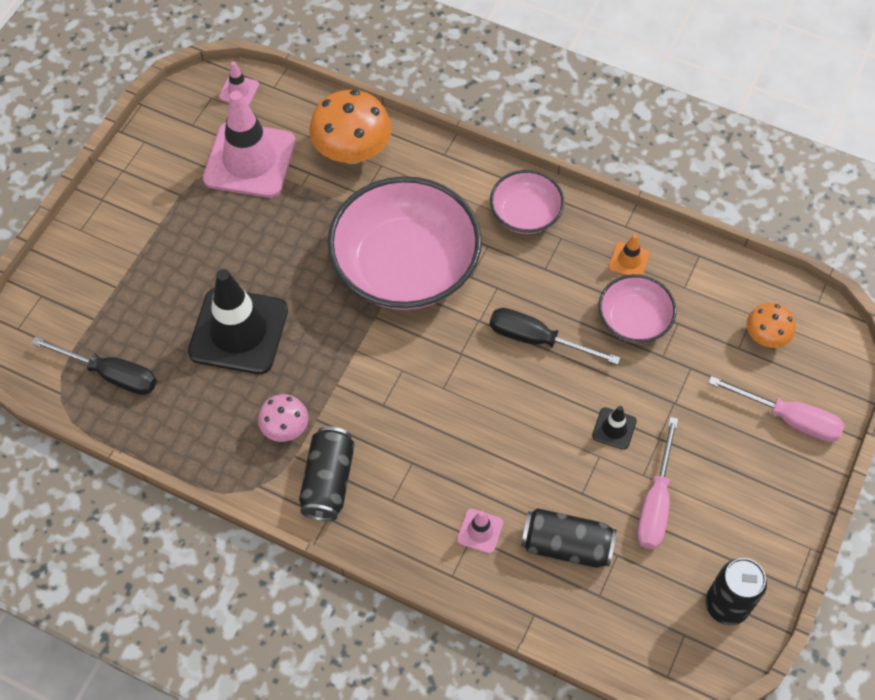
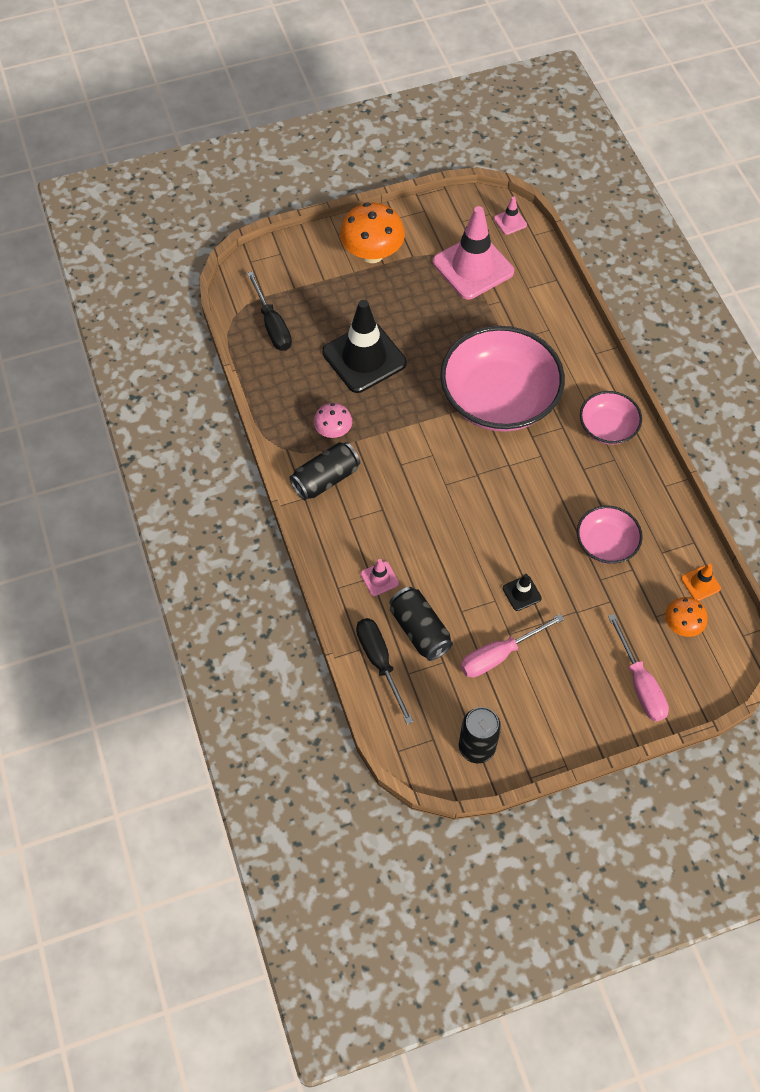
camera: 45 degrees right, 0 degrees up
orange mushroom [309,90,392,164] -> orange mushroom moved to [340,203,405,263]
black screwdriver [490,308,620,365] -> black screwdriver moved to [356,618,414,724]
orange traffic cone [609,234,650,275] -> orange traffic cone moved to [681,564,721,601]

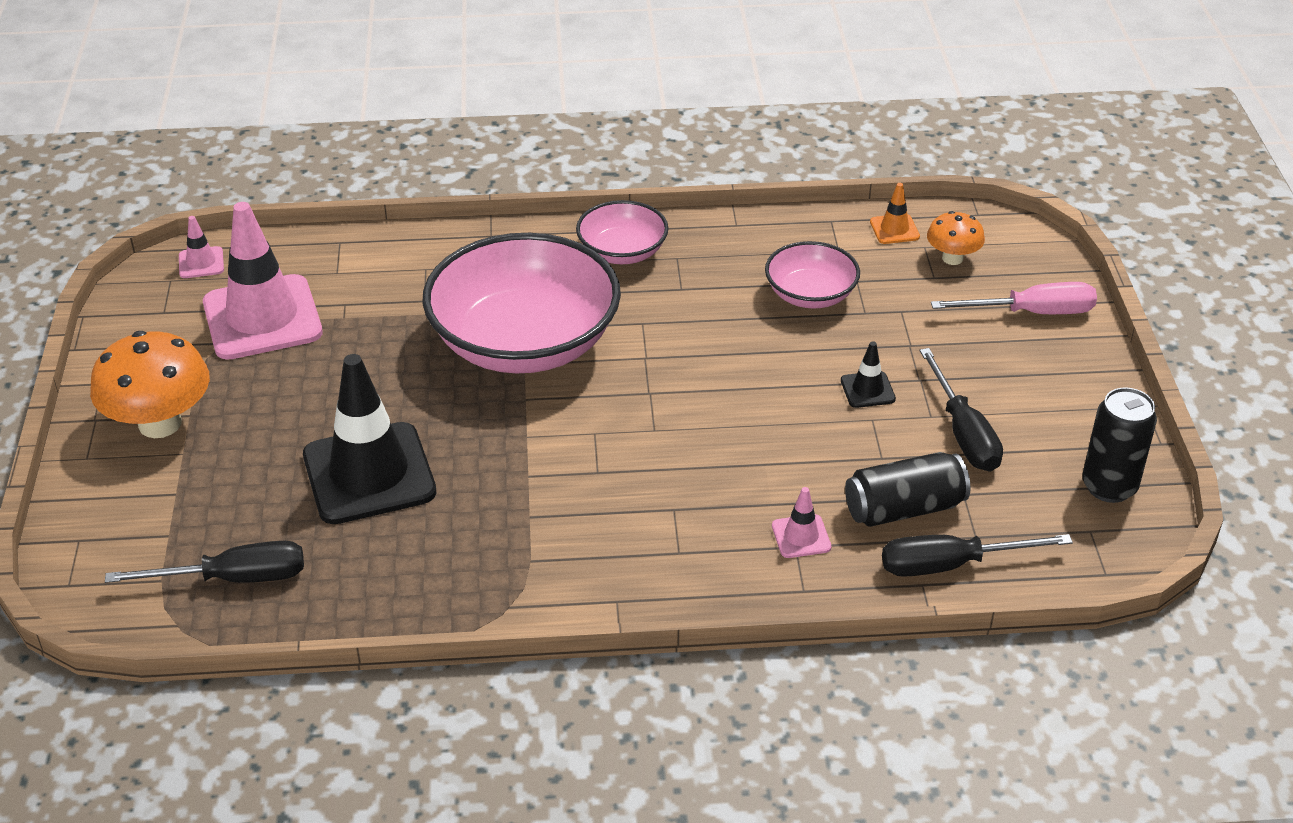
camera: 75 degrees left, 20 degrees down
black can [290,442,360,500] -> none
pink mushroom [314,403,352,438] -> none
pink screwdriver [460,614,564,678] -> black screwdriver [919,348,1003,472]

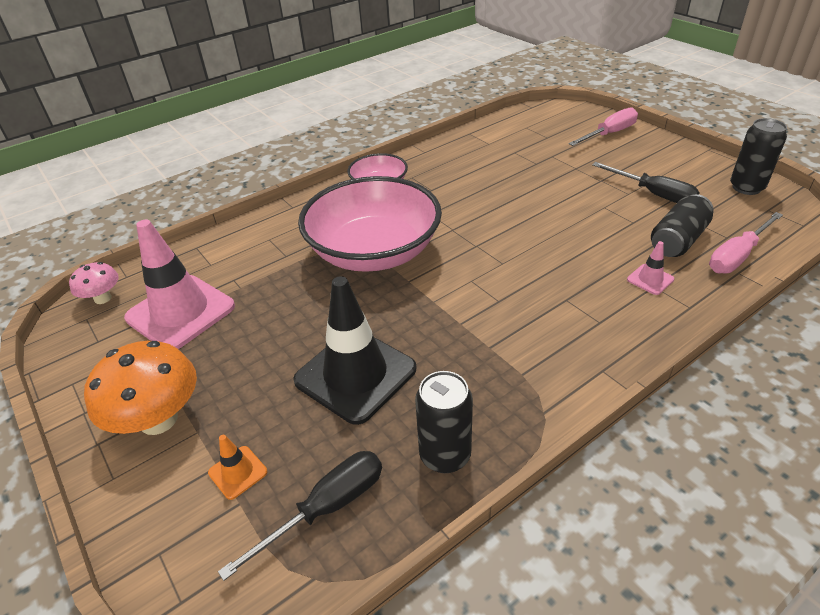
camera: 30 degrees left, 0 degrees up
pink traffic cone [179,216,224,278] -> pink mushroom [69,262,119,304]
pink bowl [765,241,860,309] -> none
black traffic cone [841,341,896,408] -> none
orange traffic cone [870,183,920,244] -> orange traffic cone moved to [208,435,267,500]
black screwdriver [882,534,1073,577] -> pink screwdriver [709,212,783,273]
orange mushroom [927,211,985,265] -> none
none -> black can [415,371,473,473]

